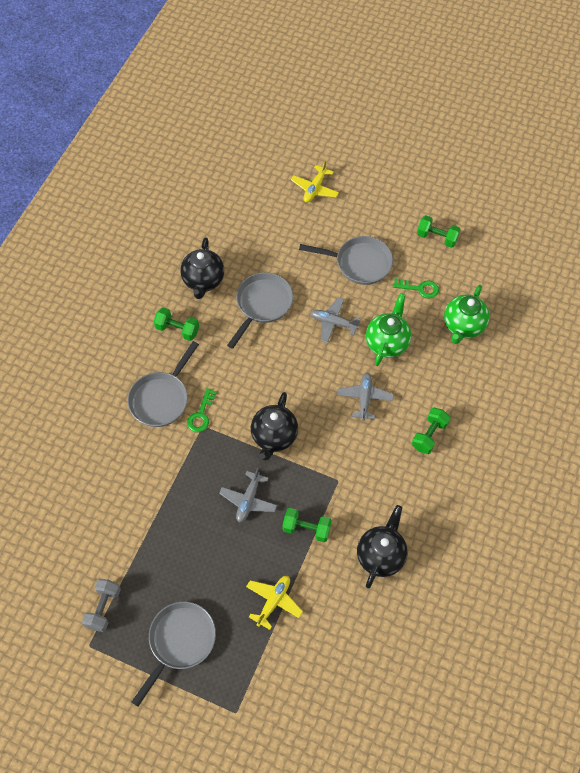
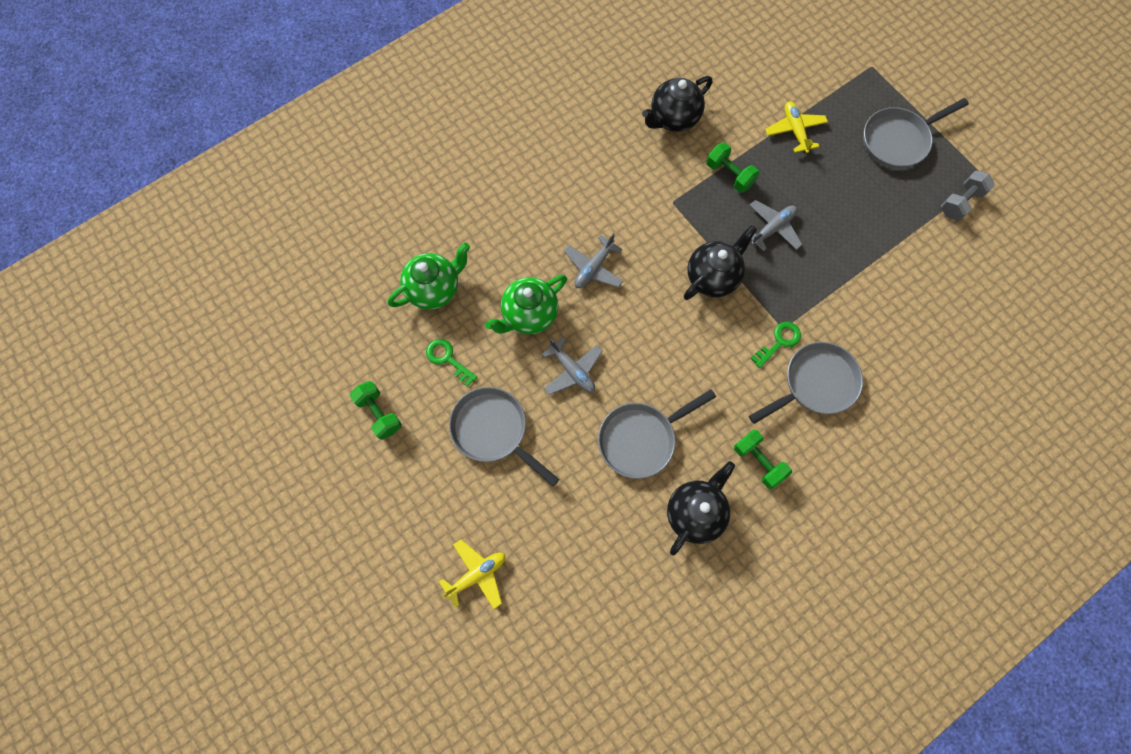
camera: 150 degrees left, 10 degrees up
yellow plane [246,576,303,630] -> yellow plane turned 105 degrees clockwise [765,101,828,153]
green dumbbell [412,408,450,454] -> none

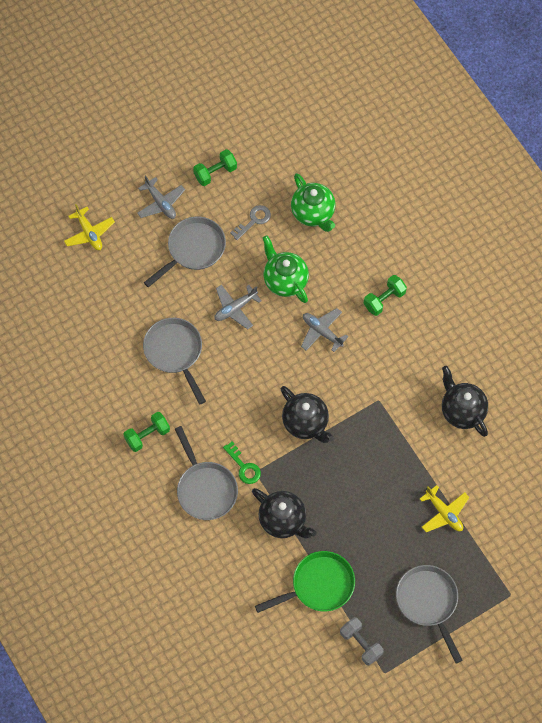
camera: 95 degrees right, 5 degrees down
green key [426,339,477,387] -> grey key [230,205,271,240]
black teapot [667,461,735,555] -> black teapot moved to [252,488,317,539]
green dumbbell [706,142,759,193] -> green dumbbell moved to [363,275,407,316]
grey plane [749,200,802,252] -> grey plane moved to [137,175,185,219]
yellow plane [765,101,828,153] -> yellow plane turned 60 degrees clockwise [420,485,469,532]
none -> green pan [255,551,355,613]

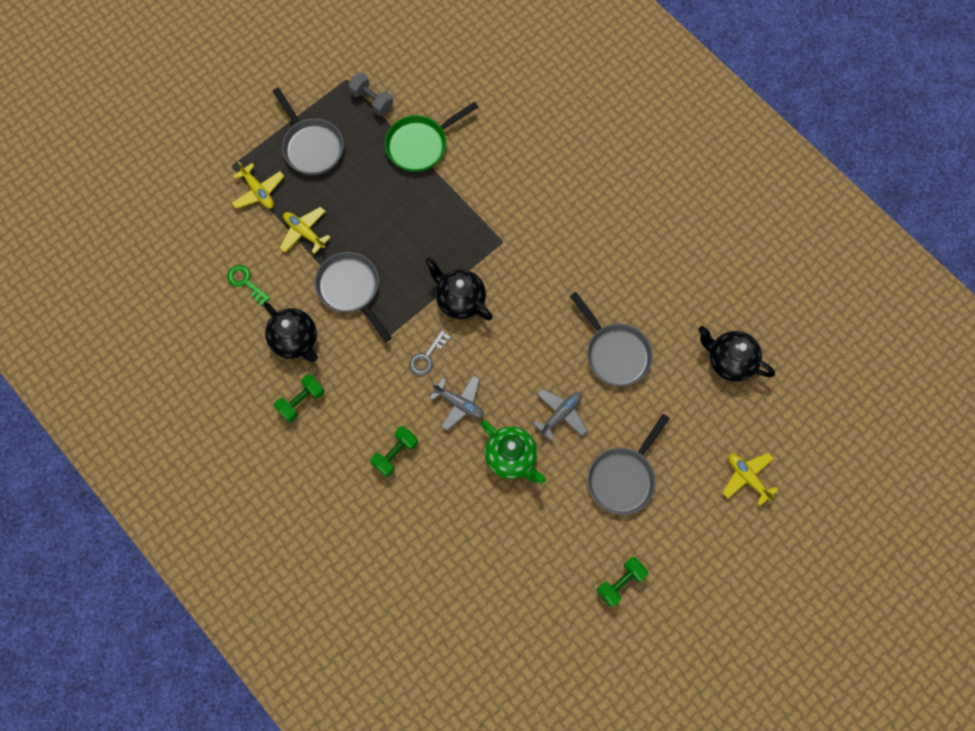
camera: 170 degrees right, 5 degrees up
green dumbbell [123,412,170,452] -> green dumbbell moved to [274,374,324,422]
grey plane [137,175,185,219] -> none
grey pan [175,426,238,520] -> grey pan moved to [315,252,392,342]
green key [223,442,261,484] -> green key moved to [227,265,270,306]
grey key [230,205,271,240] -> grey key moved to [409,330,451,376]
black teapot [252,488,317,539] -> black teapot moved to [698,326,775,382]
green teapot [291,173,335,232] -> none
none -> yellow plane [232,162,284,209]

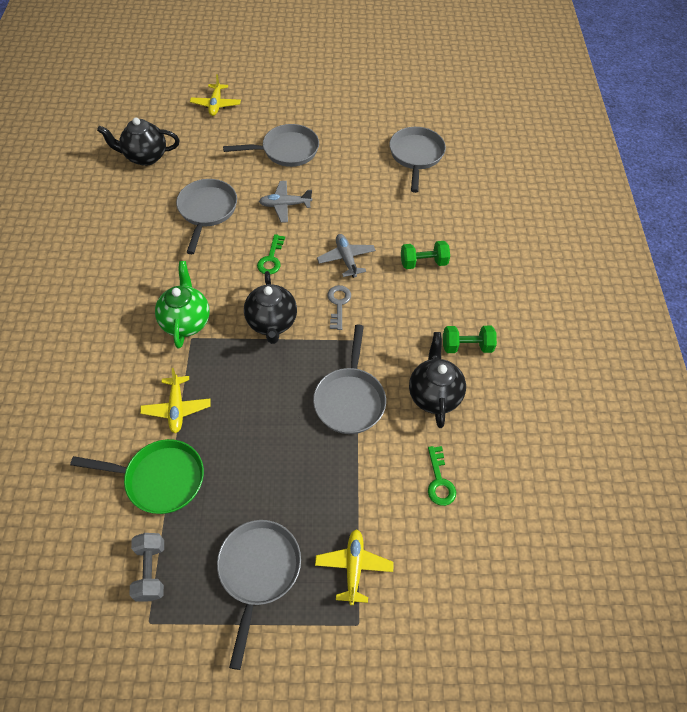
camera: 140 degrees left, 15 degrees down
yellow plane [280,207,331,254] -> yellow plane moved to [140,368,211,433]
grey key [409,330,451,376] -> grey key turned 75 degrees counterclockwise [328,285,351,330]
green teapot [480,420,546,484] -> green teapot moved to [155,261,210,349]
green dumbbell [597,557,648,607] -> none
black teapot [698,326,775,382] -> black teapot turned 105 degrees clockwise [97,118,179,166]
none -> green key [257,234,285,275]
none -> grey pan [389,127,446,193]

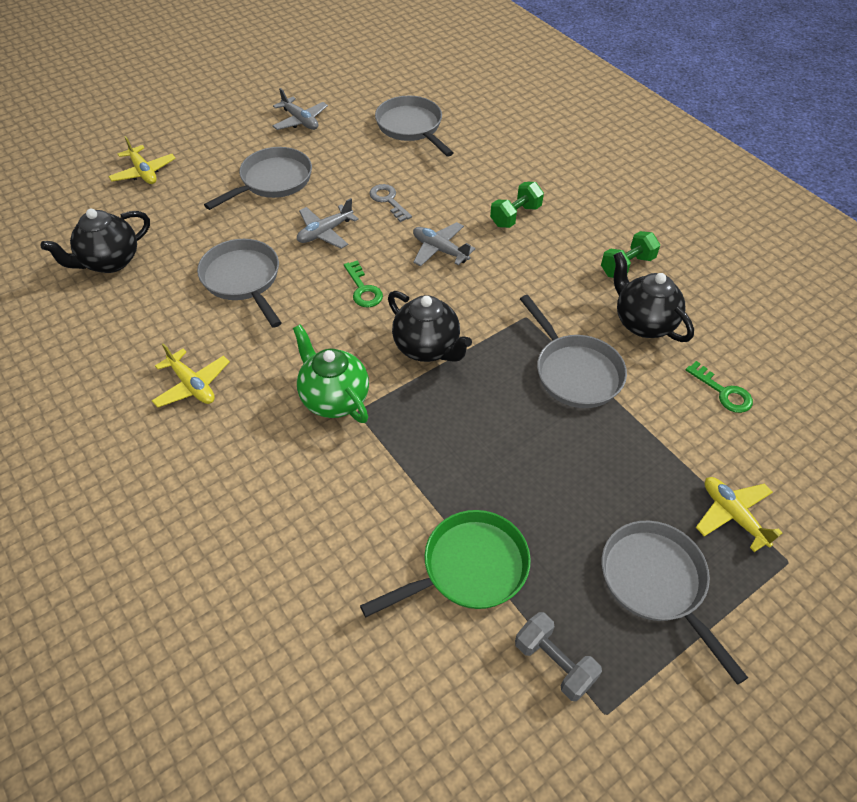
camera: 35 degrees left, 5 degrees down
yellow plane [140,368,211,433] -> yellow plane moved to [152,343,230,408]
grey key [328,285,351,330] -> grey key moved to [369,184,412,222]
none -> grey plane [272,88,328,130]

